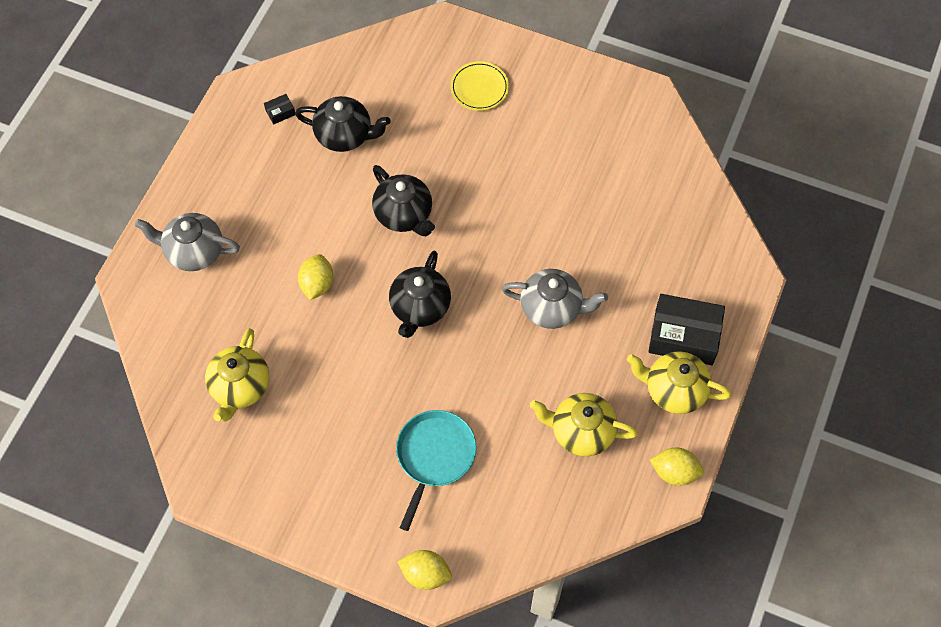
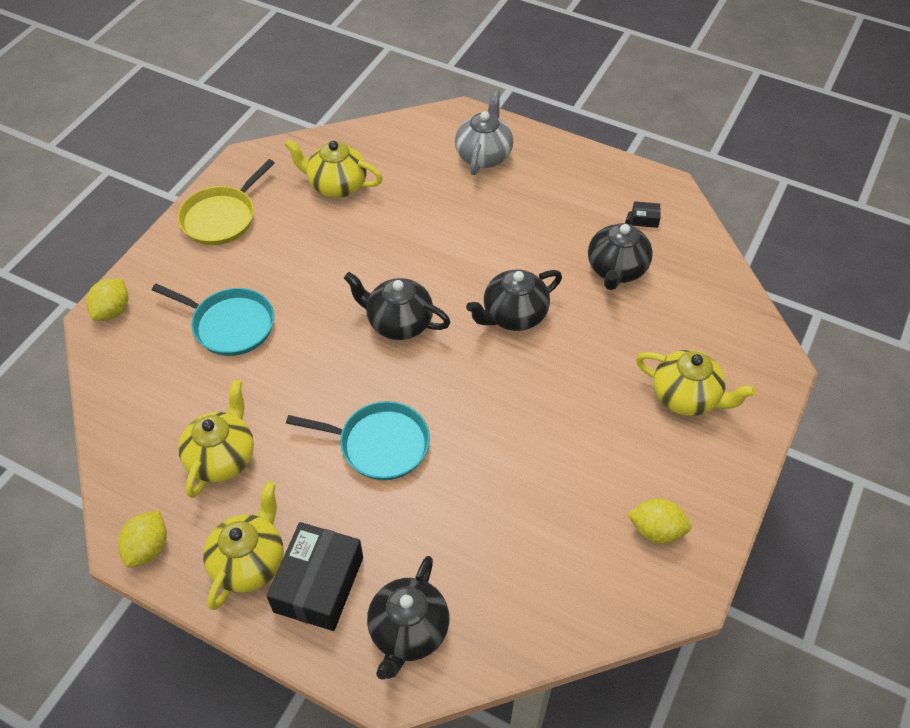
camera: 95 degrees right, 10 degrees down
black box [264,94,295,125] -> black box turned 60 degrees counterclockwise [632,201,661,228]
yellow lemon [298,254,333,300] -> yellow lemon moved to [627,499,692,544]
yellow plate [450,61,509,111] -> yellow teapot [636,350,756,416]
grey teapot [502,269,608,329] -> turquoise pan [286,401,430,480]
none -> yellow pan [178,159,275,245]
none -> black teapot [367,556,450,680]

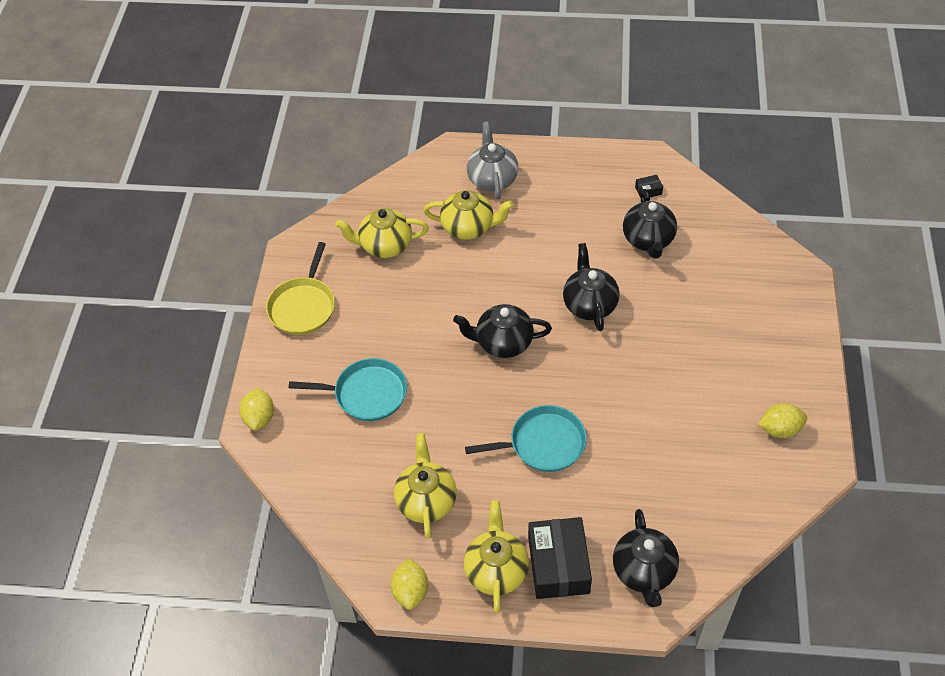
camera: 20 degrees left, 0 degrees up
black teapot [466,269,562,331] -> black teapot turned 135 degrees clockwise [563,243,620,331]
yellow teapot [636,350,756,416] -> yellow teapot moved to [423,190,514,240]

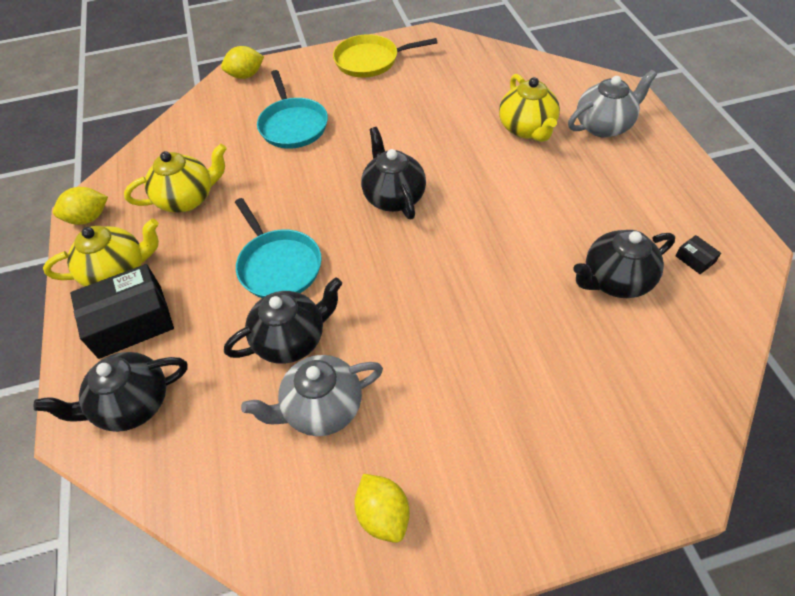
camera: 70 degrees right, 0 degrees up
yellow teapot [335,208,429,258] -> none
black teapot [563,243,620,331] -> black teapot moved to [224,277,342,364]
none -> grey teapot [241,355,383,436]

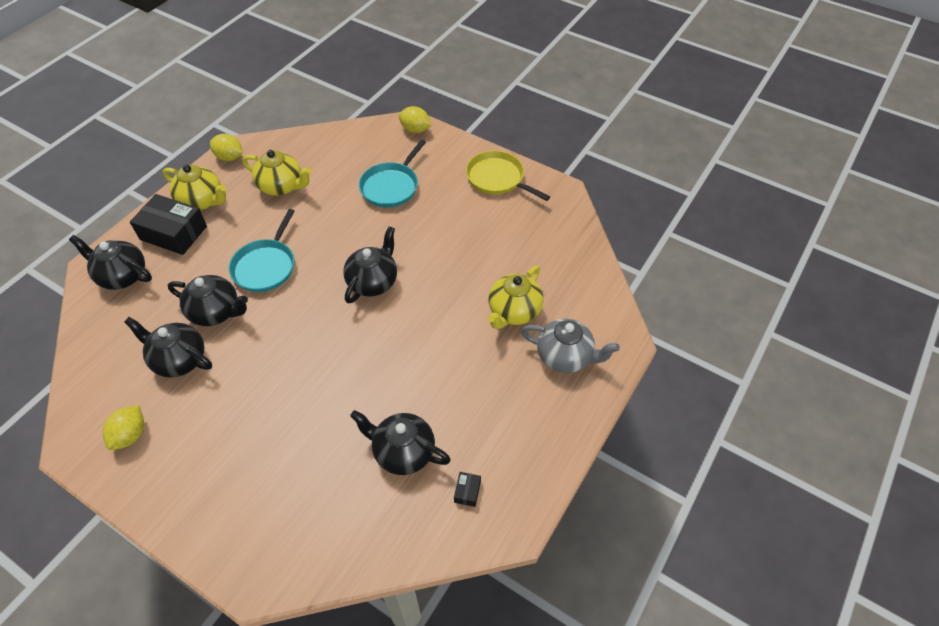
camera: 45 degrees right, 0 degrees up
grey teapot [241,355,383,436] -> black teapot [124,317,212,377]

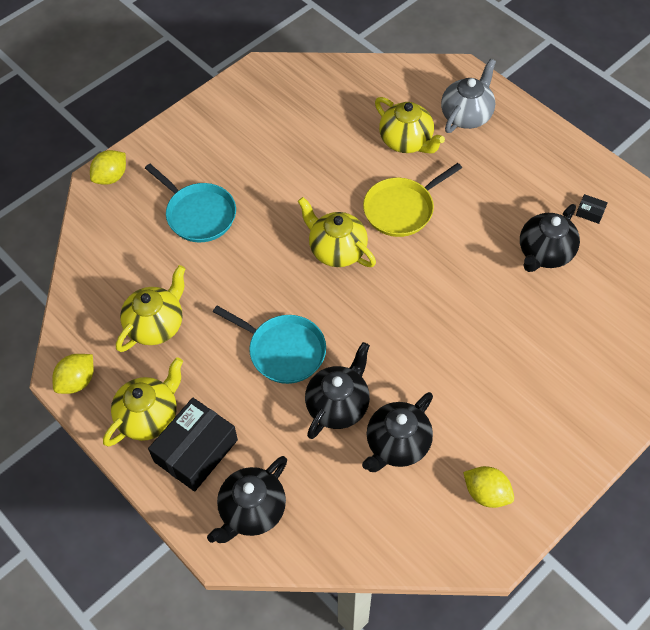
camera: 75 degrees left, 5 degrees up
black teapot [343,226,397,304] -> yellow teapot [298,197,376,267]
yellow pan [466,150,550,201] -> yellow pan moved to [363,163,462,237]

